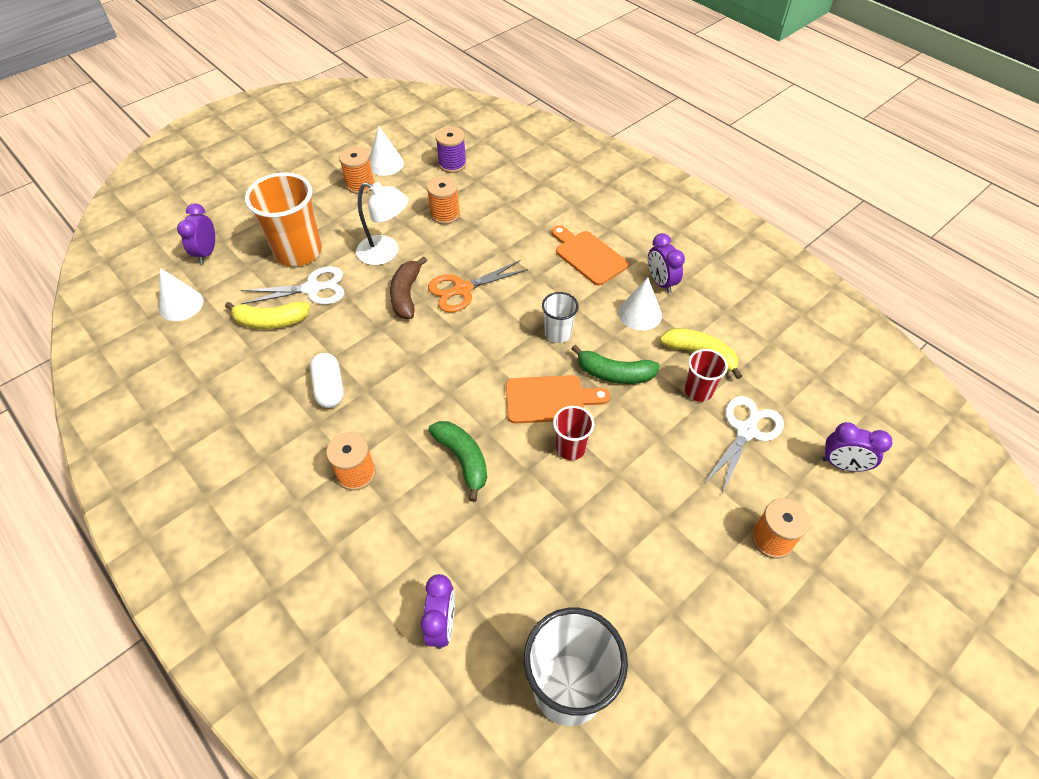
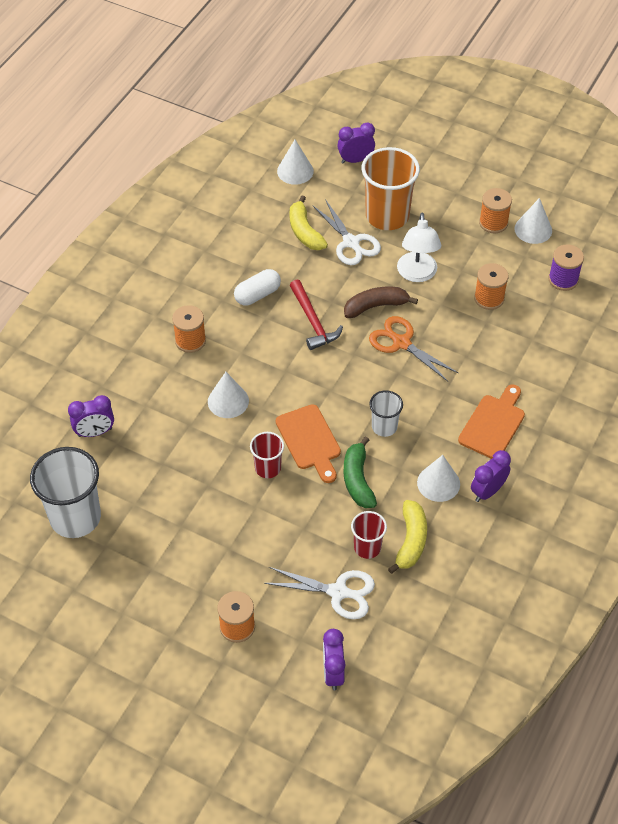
camera: 70 degrees right, 0 degrees up
green banana [428,421,487,502] -> white cone [208,372,249,418]
none -> red hammer [289,280,343,350]

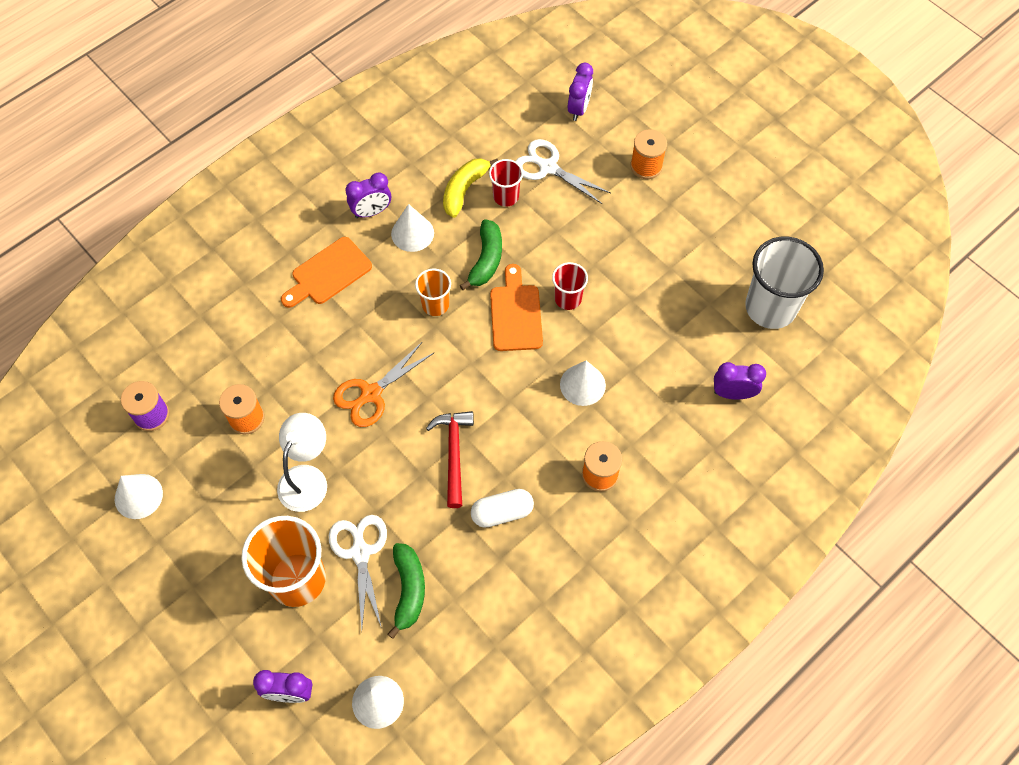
camera: 160 degrees left, 10 degrees up
yellow banana [290,195,328,250] -> green banana [388,543,425,639]
brown banana [344,287,418,318] -> none
orange scissors [369,316,458,382] -> orange scissors turned 75 degrees clockwise [333,342,434,427]
white cup [369,390,403,437] -> orange cup [415,269,451,316]
orange spool [479,188,512,233] -> none

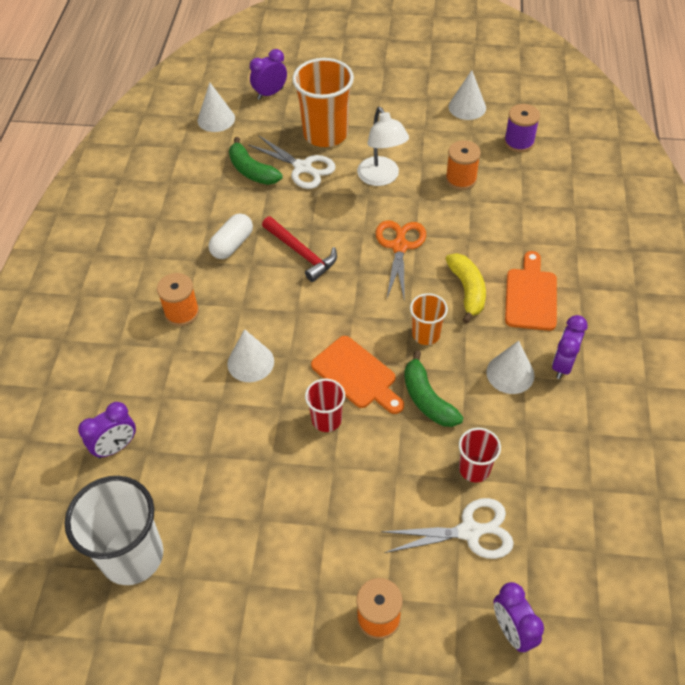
camera: 140 degrees right, 10 degrees down
yellow banana [443,158,498,218] -> yellow banana moved to [445,253,486,323]

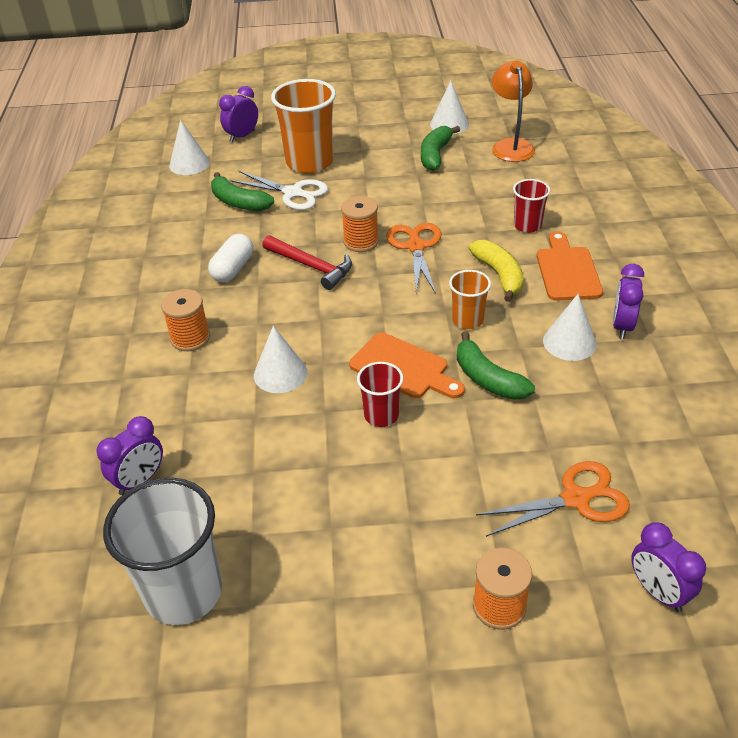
camera: 10 degrees left, 10 degrees down
white lamp [357,107,409,186] -> none
white scissors [381,498,514,559] -> orange scissors [476,461,630,537]
orange spool [446,140,481,190] -> orange spool moved to [341,196,379,252]
red cup [459,428,501,483] -> red cup moved to [513,179,550,233]
purple spool [504,104,540,152] -> orange lamp [492,61,535,162]
none -> green banana [421,126,460,171]

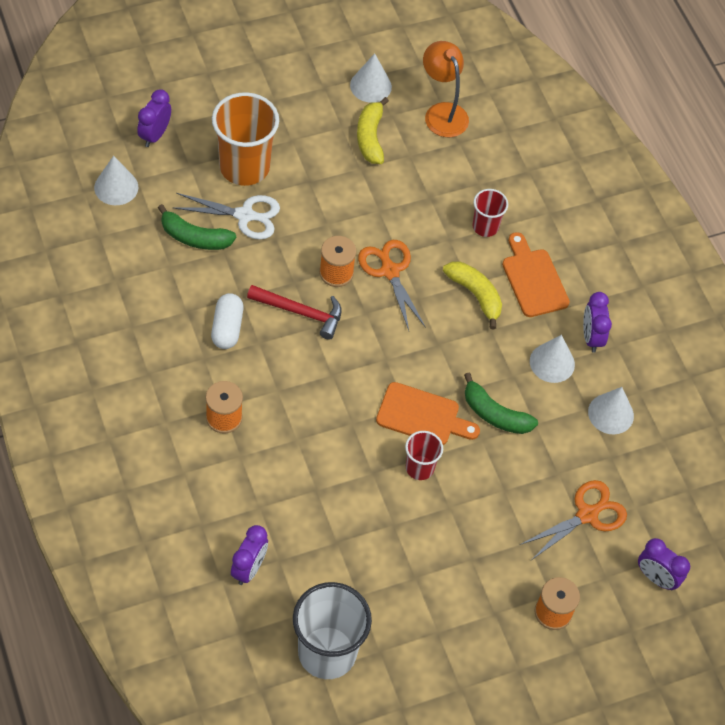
camera: 25 degrees left, 15 degrees up
white cone [254,326,307,393] -> white cone moved to [588,387,634,435]
green banana [421,126,460,171] -> yellow banana [357,97,389,164]
orange cup [449,270,491,329] -> none

